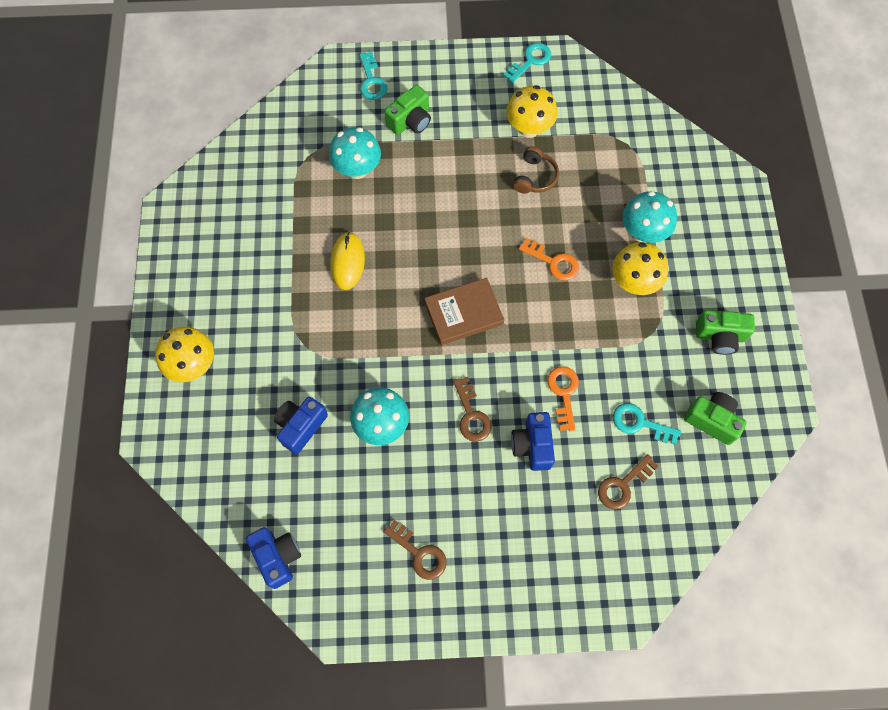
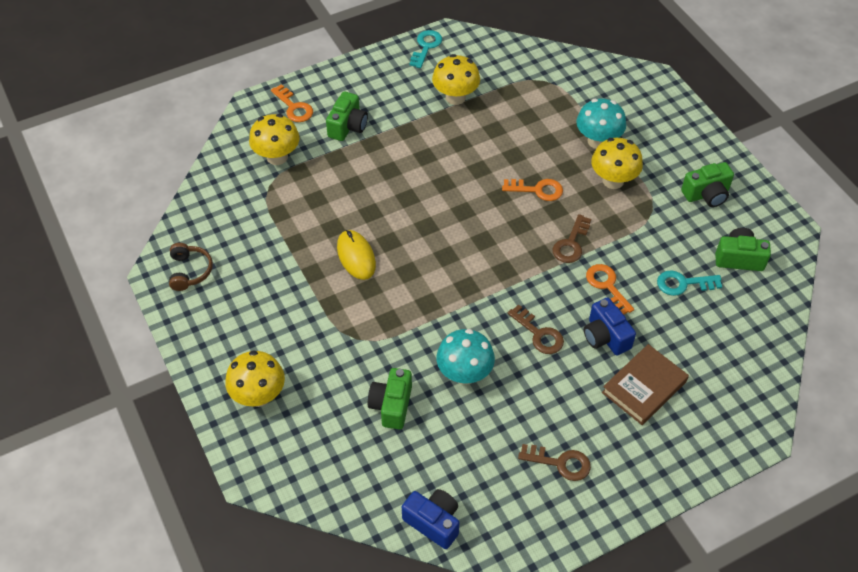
camera: 25 degrees left, 15 degrees down
blue camera [274,397,328,454] -> green camera [368,368,412,430]
turquoise mushroom [329,127,381,179] -> none
turquoise key [359,52,388,100] -> orange key [271,84,313,122]
brown book [424,278,504,345] -> brown book moved to [602,344,689,425]
brown headphones [513,146,559,194] -> brown headphones moved to [169,243,213,291]
brown key [598,454,658,510] -> brown key moved to [553,214,591,263]
none -> yellow mushroom [249,114,300,165]

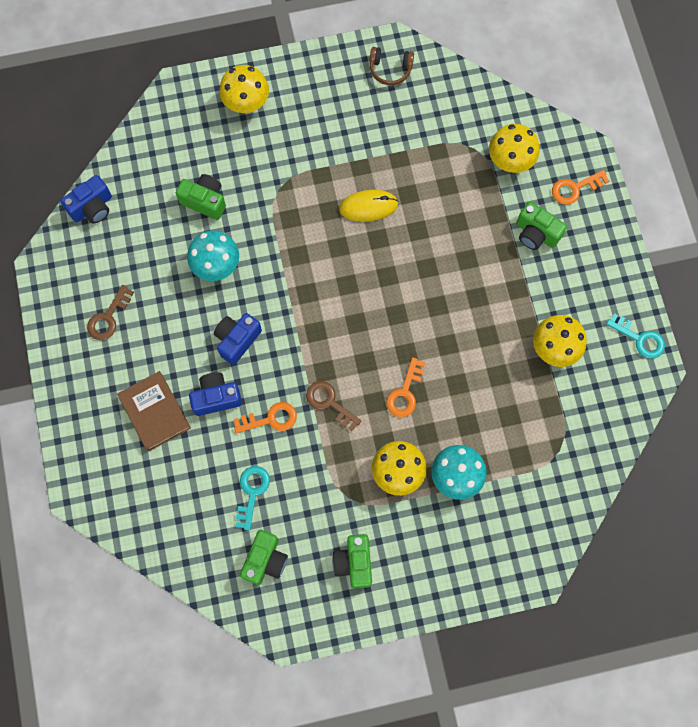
camera: 105 degrees right, 20 degrees up
brown key [508,304,564,354] -> blue camera [214,313,262,365]

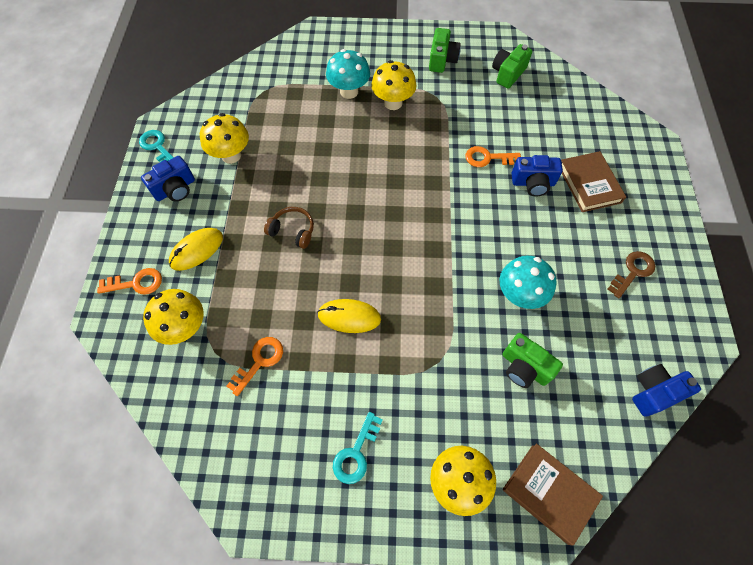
camera: 165 degrees left, 10 degrees down
blue camera [214,313,262,365] -> blue camera moved to [141,156,195,202]
turquoise key [236,466,270,531] -> turquoise key moved to [333,412,383,484]
brown key [306,381,362,431] -> none
brown headphones [370,47,414,85] -> brown headphones moved to [264,207,314,249]
orange key [386,357,425,417] -> orange key moved to [226,337,283,396]
green camera [516,202,567,250] -> yellow mouse [169,228,223,271]
none -> brown book [503,443,603,546]

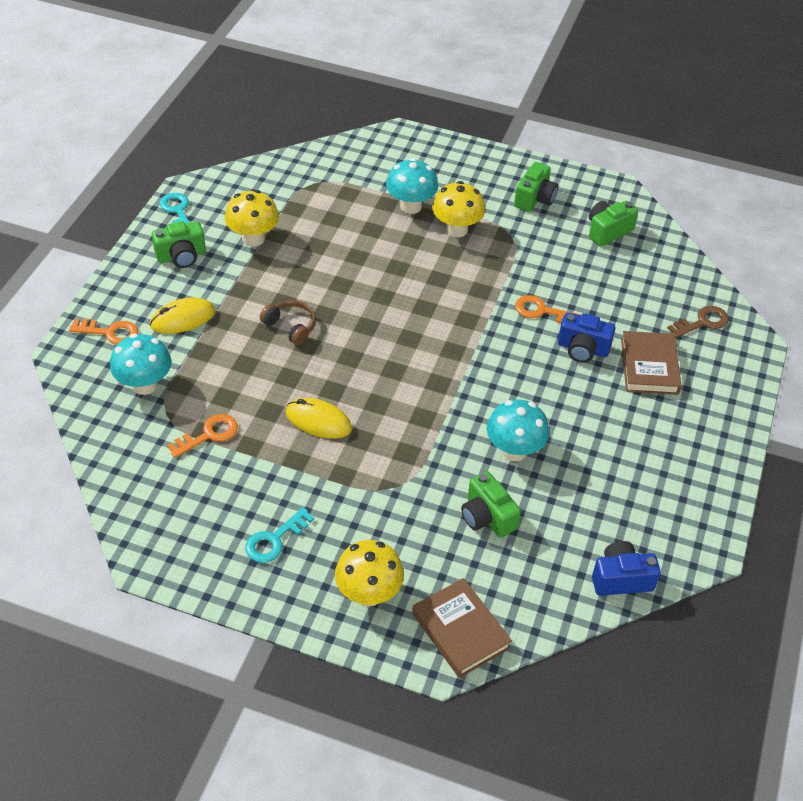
camera: 15 degrees right, 15 degrees down
blue camera [141,156,195,202] -> green camera [152,221,206,268]
yellow mushroom [143,289,203,345] -> turquoise mushroom [110,334,171,395]
brown key [608,251,655,298] -> brown key moved to [668,306,729,338]

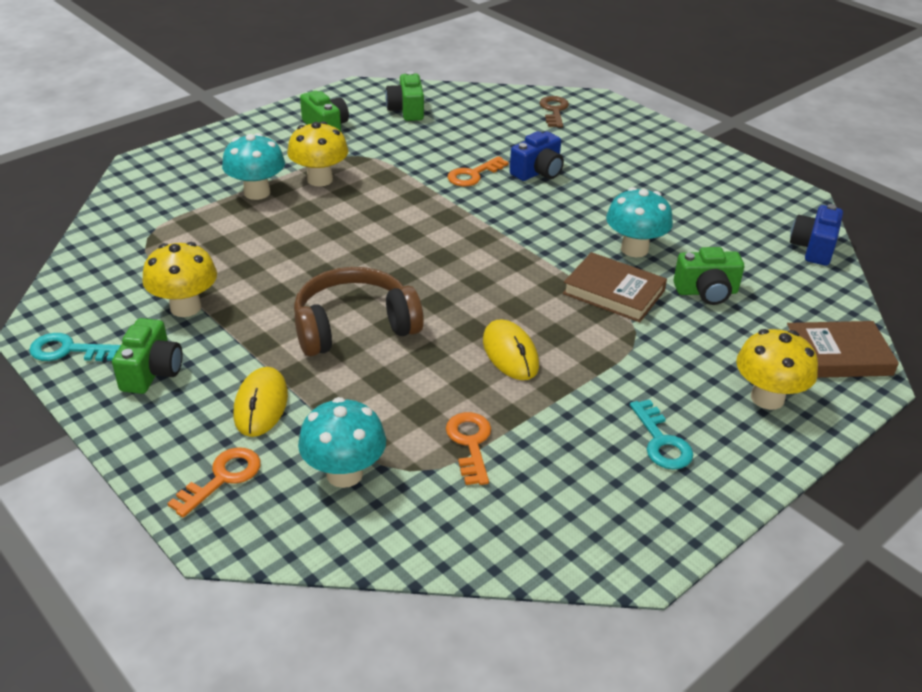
camera: 60 degrees left, 10 degrees down
brown headphones [260,300,316,346] -> brown headphones [294,267,424,356], size x1.84
yellow mouse [285,398,352,439] -> yellow mouse turned 75 degrees counterclockwise [483,320,539,380]
brown book [621,331,682,395] -> brown book moved to [563,252,667,322]

